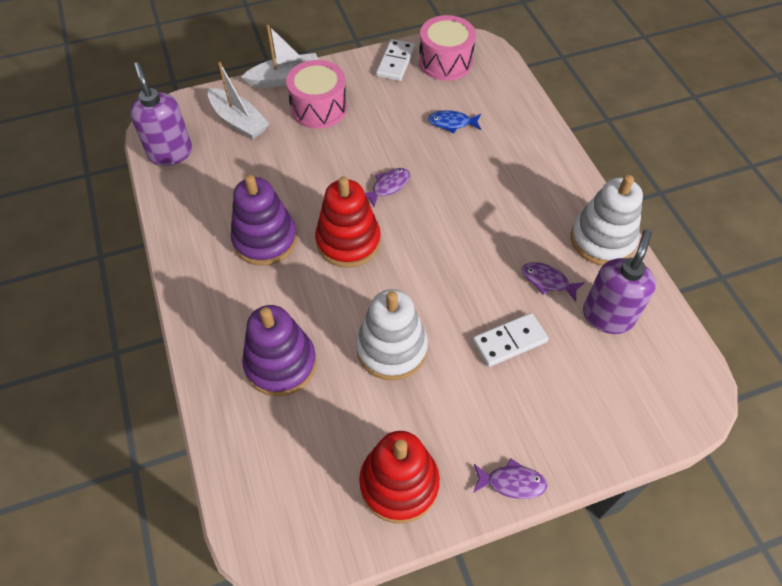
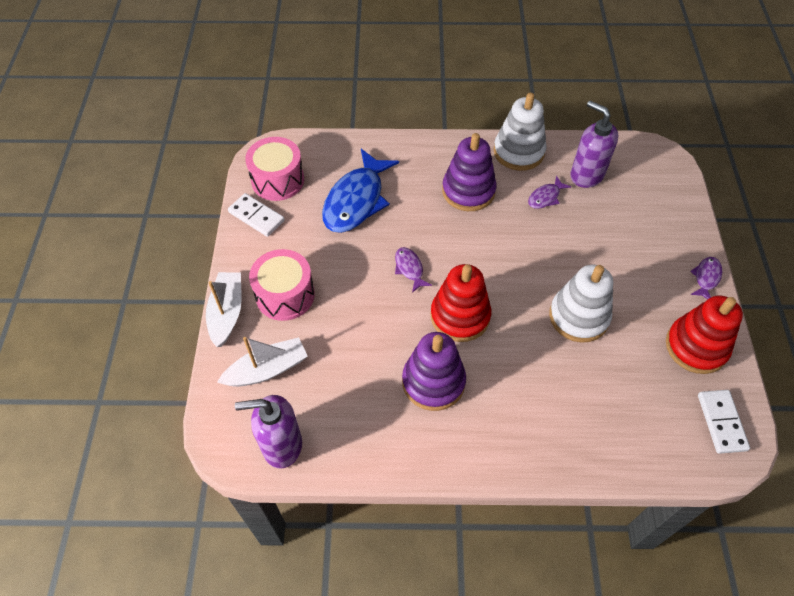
camera: 70 degrees left, 0 degrees up
purple stacking toy [242,305,317,396] -> purple stacking toy moved to [442,133,497,211]
blue fish [428,110,481,133] -> blue fish [322,149,399,233], size x2.18
white domino [473,313,549,367] -> white domino moved to [698,390,750,454]

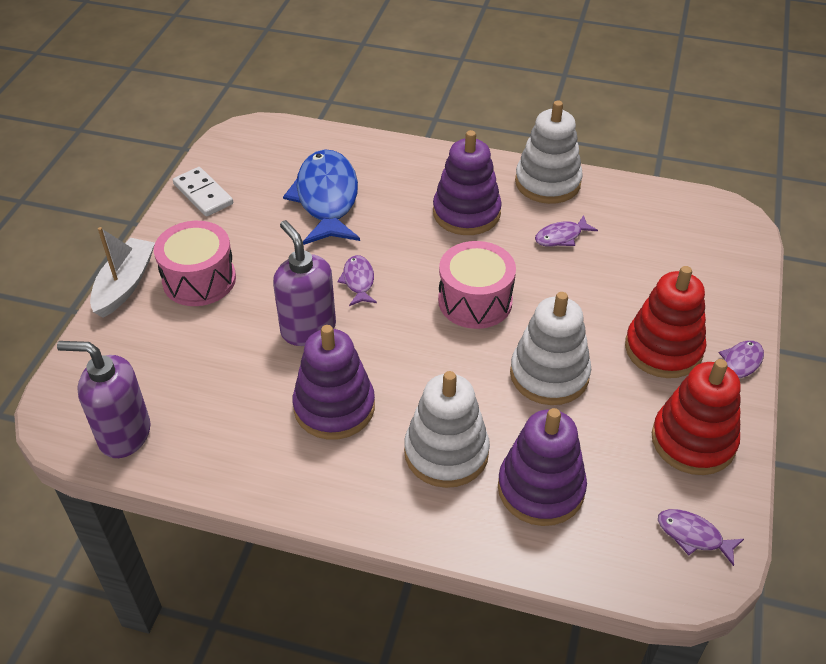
camera: 15 degrees right, 10 degrees down
white boat [217,337,308,387] -> none
pink drum [245,137,304,201] -> pink drum moved to [438,241,516,329]
blue fish [322,149,399,233] -> blue fish turned 135 degrees clockwise [283,149,360,245]
red stacking toy [430,264,491,342] -> red stacking toy moved to [625,266,706,378]
purple soap dispenser [570,101,618,188] -> purple soap dispenser moved to [273,220,336,346]
white domino [698,390,750,454] -> purple fish [658,509,744,566]
none -> white stacking toy [404,371,490,488]
none -> purple stacking toy [498,408,587,526]

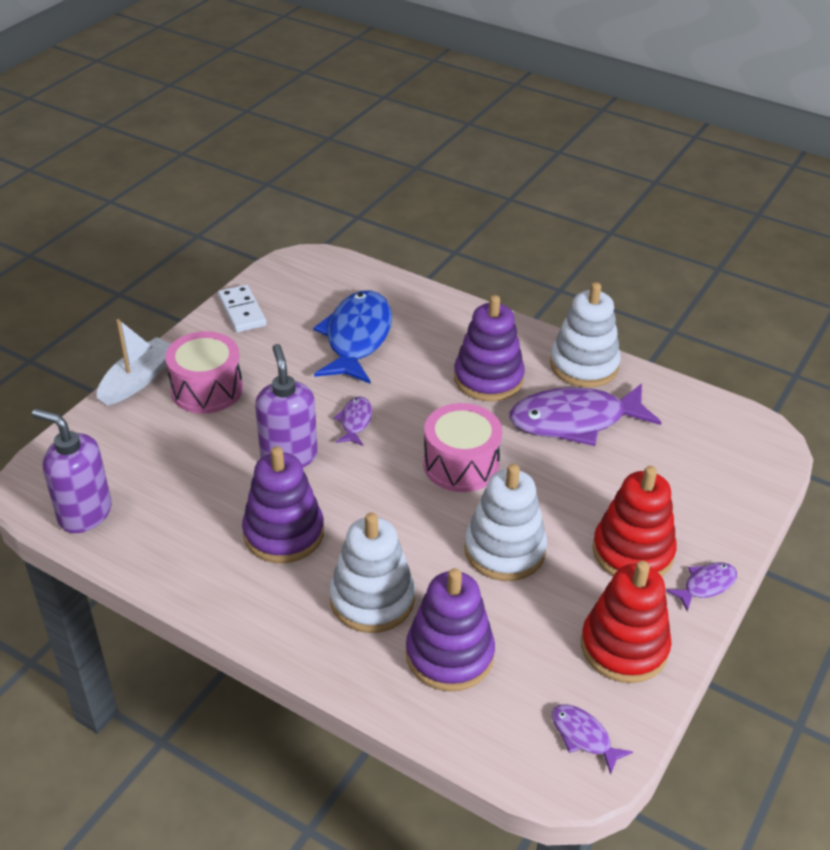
camera: 15 degrees right, 5 degrees down
purple fish [535,215,598,247] -> purple fish [509,383,661,446], size x2.18

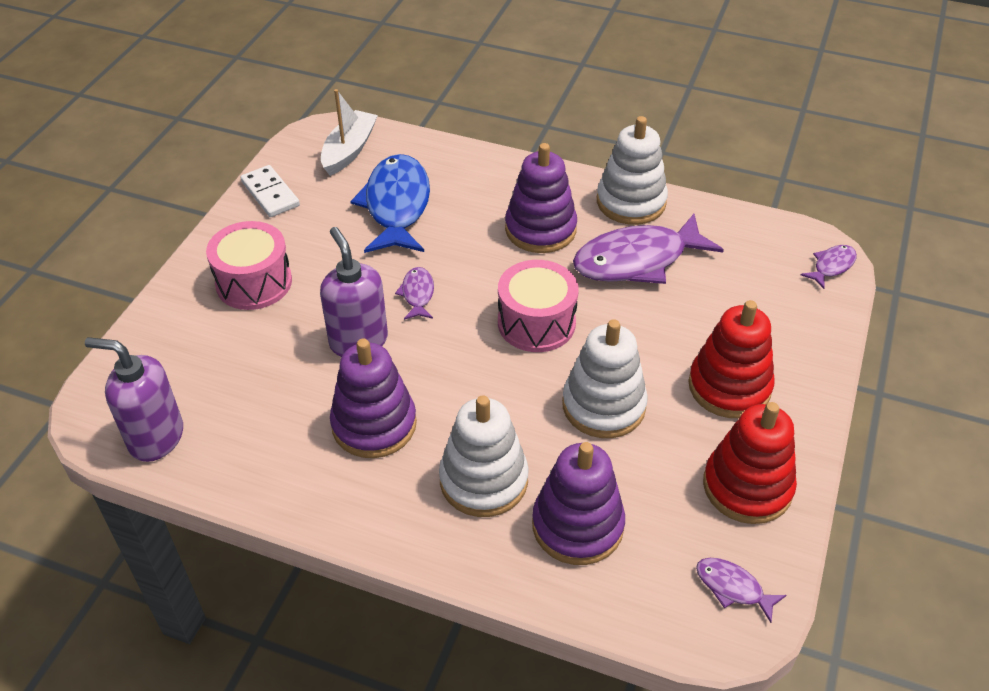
camera: 10 degrees left, 5 degrees up
white boat [97,319,171,405] -> white boat moved to [321,89,378,176]
purple fish [666,562,737,612] -> purple fish moved to [801,245,857,289]

